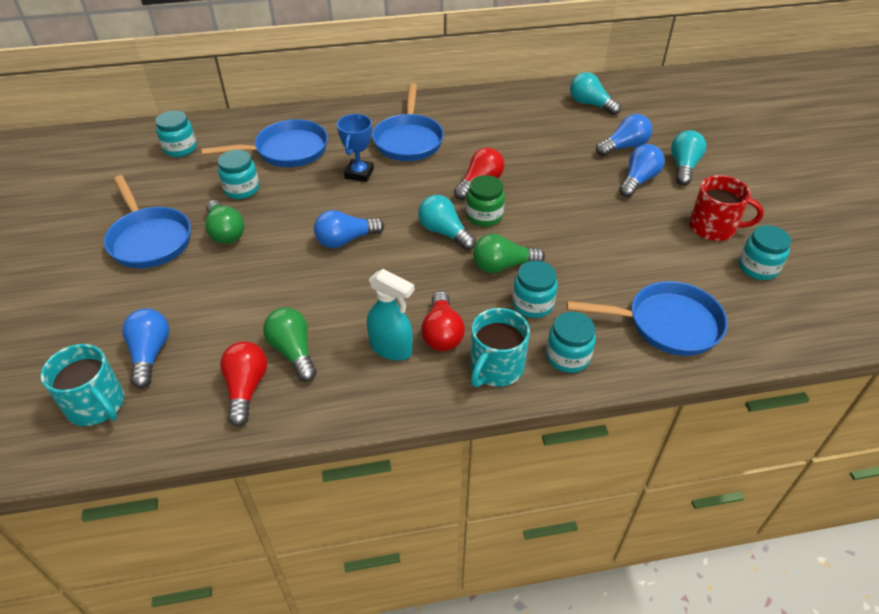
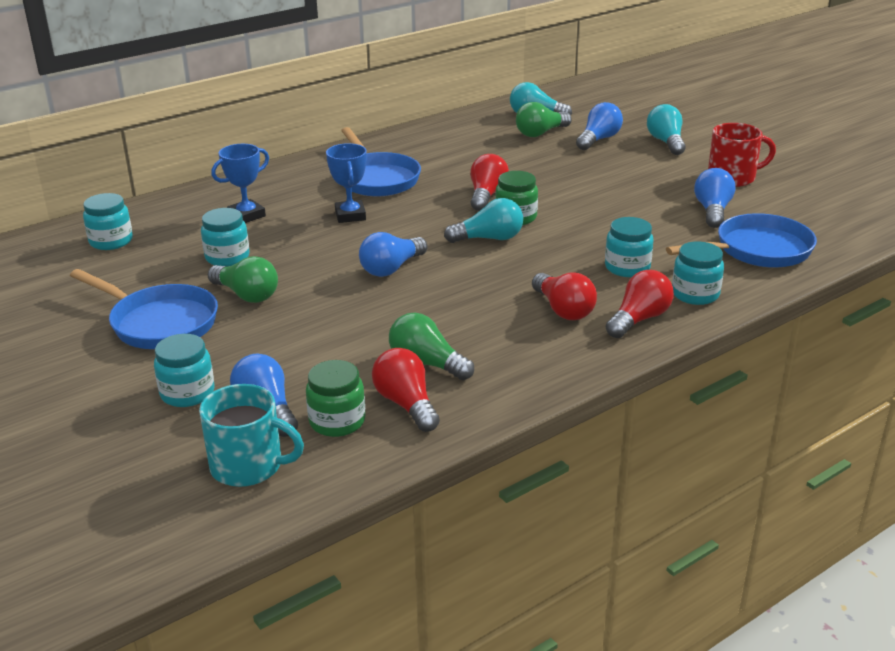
camera: 25 degrees left, 15 degrees down
blue pan [201,119,328,167] -> blue trophy [211,144,269,223]
turquoise spray bottle [367,269,414,361] -> none
turquoise light bulb [418,195,476,250] -> turquoise light bulb turned 150 degrees clockwise [444,198,523,243]
turquoise mug [470,308,530,387] -> red light bulb [606,270,674,338]
green light bulb [473,234,545,273] -> green light bulb moved to [516,102,572,137]
blue light bulb [619,144,665,197] -> blue light bulb moved to [694,168,736,228]
turquoise jar [739,225,791,280] -> turquoise jar moved to [154,334,215,407]
none -> green jar [306,360,365,437]

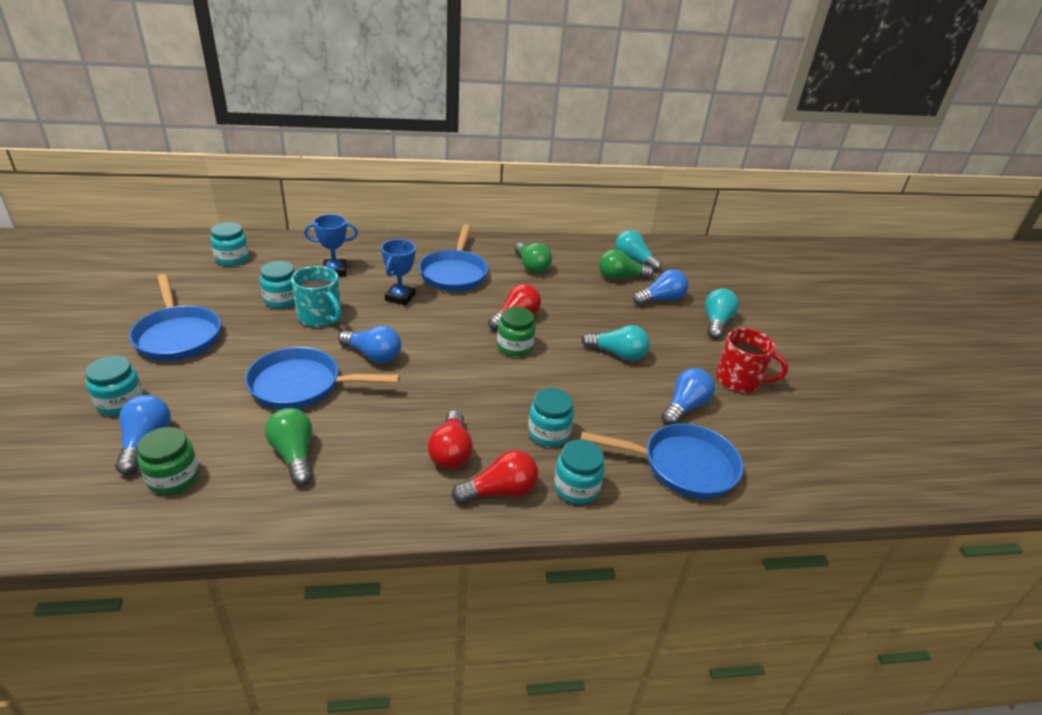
camera: 25 degrees right, 5 degrees up
turquoise mug [199,384,304,487] -> turquoise mug moved to [291,266,342,327]
green light bulb [208,256,278,303] -> green light bulb moved to [515,242,552,273]
blue light bulb [359,232,427,277] -> blue light bulb turned 135 degrees counterclockwise [338,326,401,363]
red light bulb [372,348,440,432] -> none
turquoise light bulb [444,198,523,243] -> turquoise light bulb moved to [581,325,650,361]
none -> blue pan [245,347,400,410]

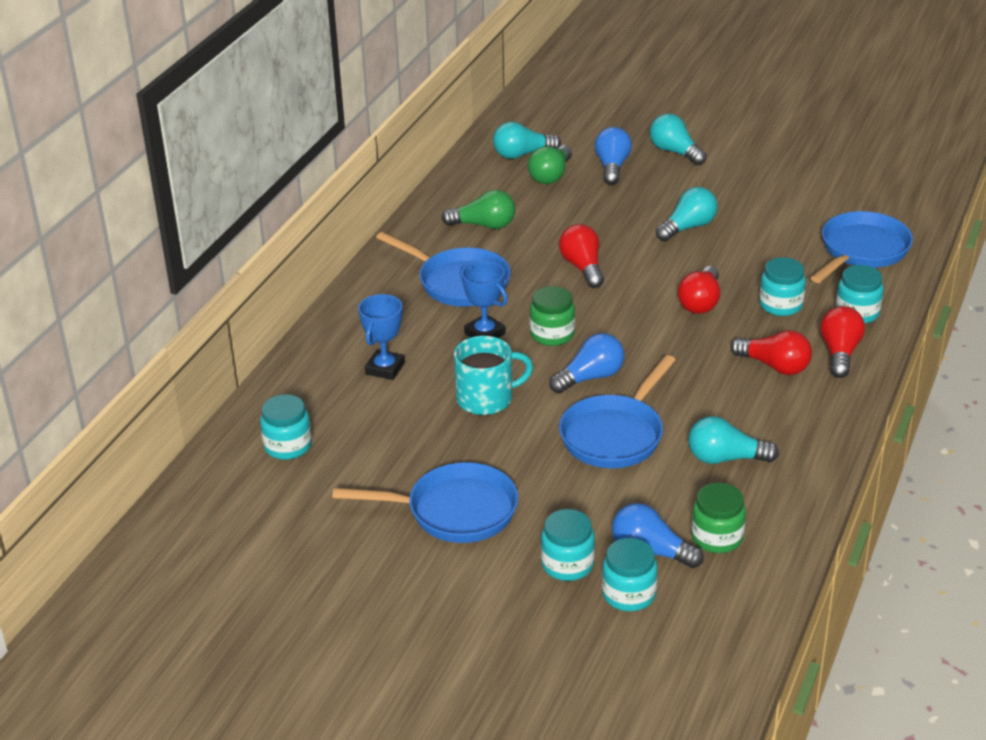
camera: 55 degrees left, 0 degrees up
turquoise jar [260,261,295,308] -> turquoise jar moved to [602,538,658,611]
green light bulb [265,408,312,486] -> turquoise light bulb [688,416,779,464]
green jar [497,307,536,357] -> green jar moved to [530,286,575,346]
blue light bulb [661,368,715,425] -> none
red mug [716,328,788,393] -> none
none -> red light bulb [678,266,720,314]

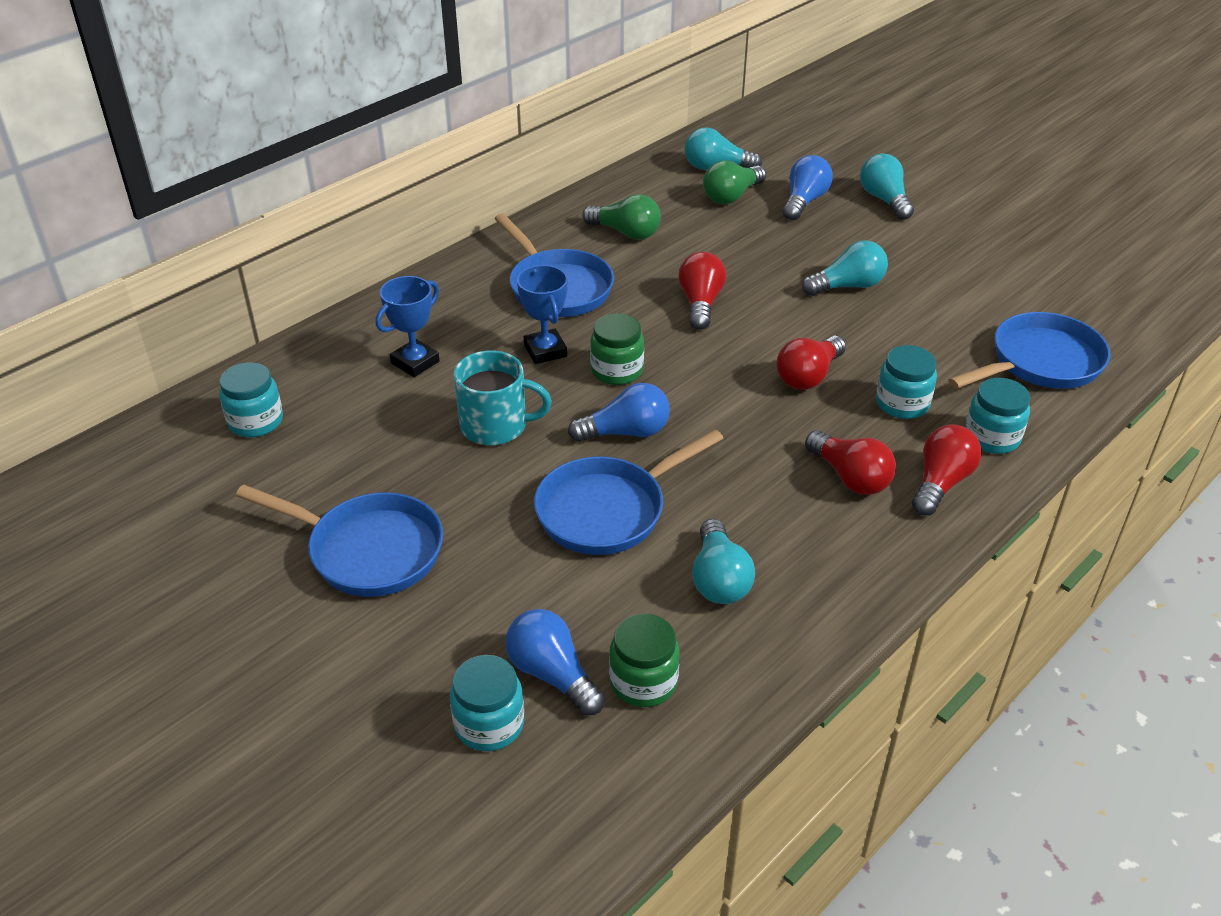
camera: 20 degrees right, 5 degrees up
turquoise jar [541,509,595,581] -> none
turquoise light bulb [688,416,779,464] -> turquoise light bulb turned 120 degrees counterclockwise [692,519,755,604]

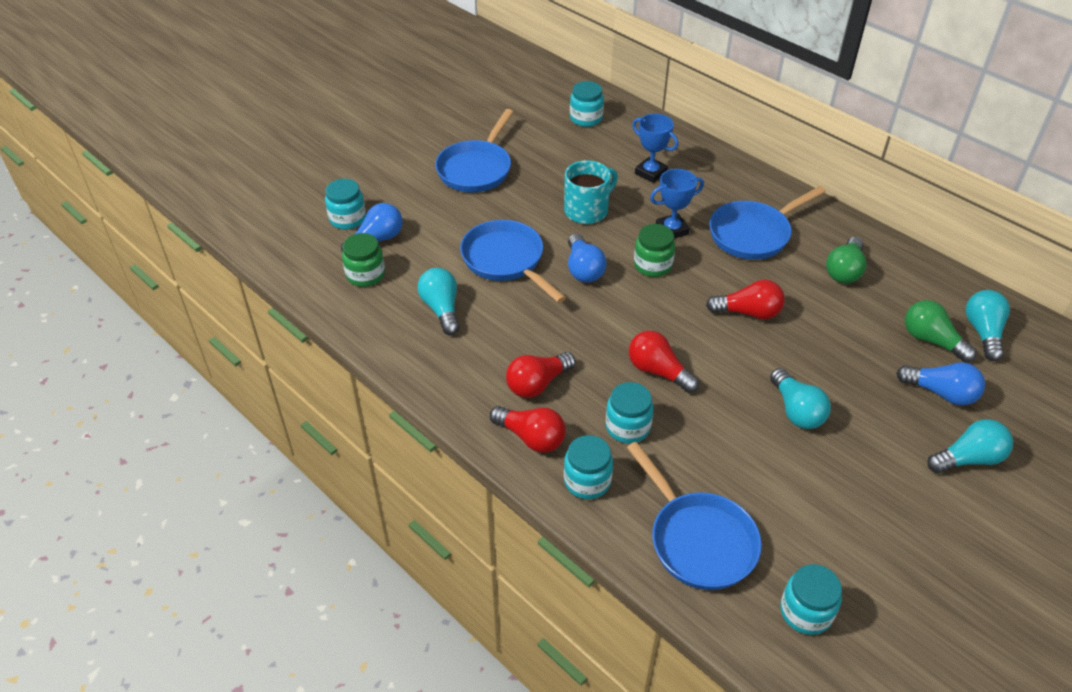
camera: 90 degrees right, 5 degrees up
turquoise mug [454,350,552,445] -> turquoise mug turned 135 degrees counterclockwise [564,160,618,224]
turquoise light bulb [692,519,755,604] -> turquoise light bulb turned 75 degrees clockwise [417,268,460,335]
none -> turquoise jar [780,564,842,635]

